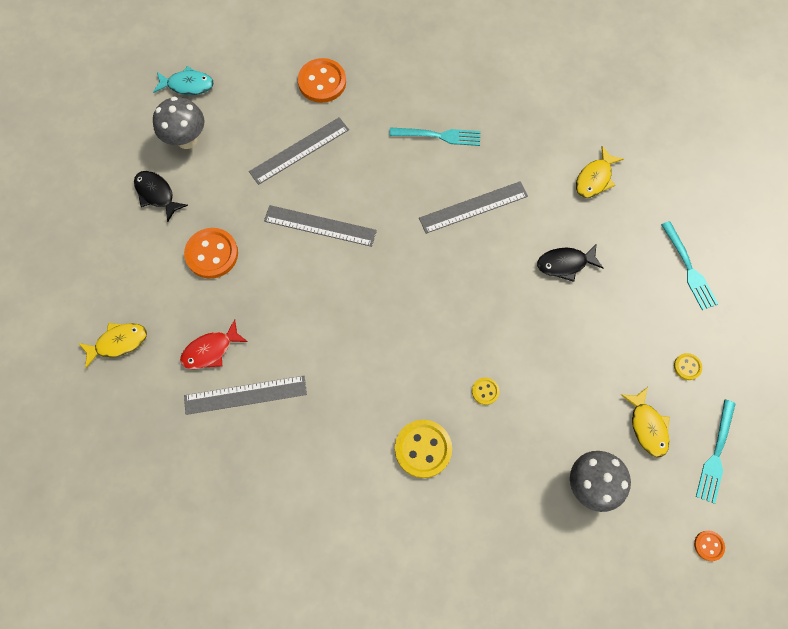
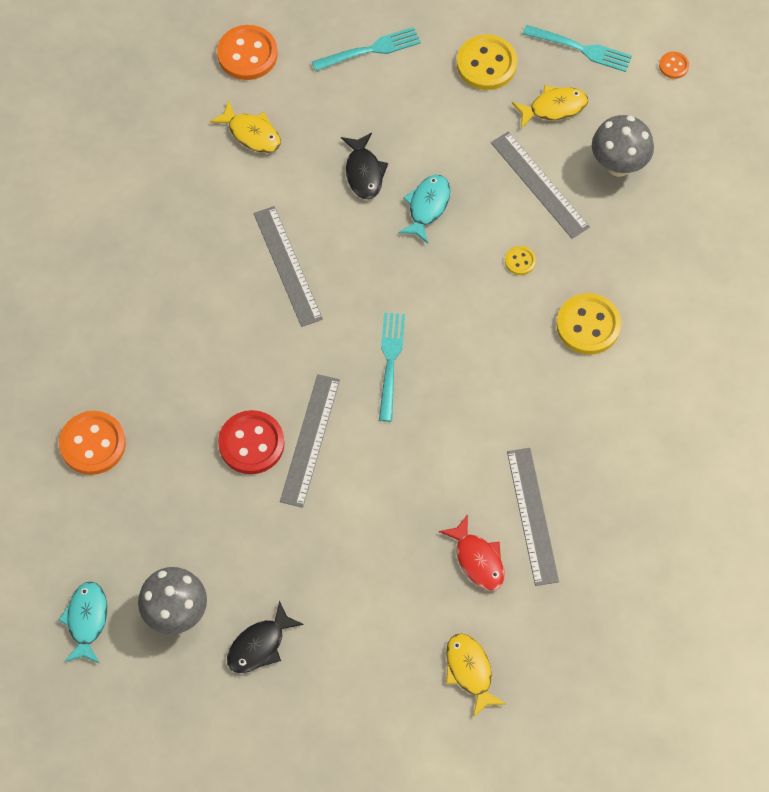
camera: 90 degrees left, 5 degrees down
orange button [184,228,238,279] -> orange button moved to [217,25,278,80]
grey ruler [249,117,349,185] -> grey ruler moved to [491,132,590,239]
turquoise fork [389,128,481,146] -> turquoise fork moved to [379,313,405,422]
yellow button [674,353,702,380] -> yellow button [457,35,517,90], size x2.04
none -> red button [218,410,285,474]
none -> turquoise fish [398,175,450,244]

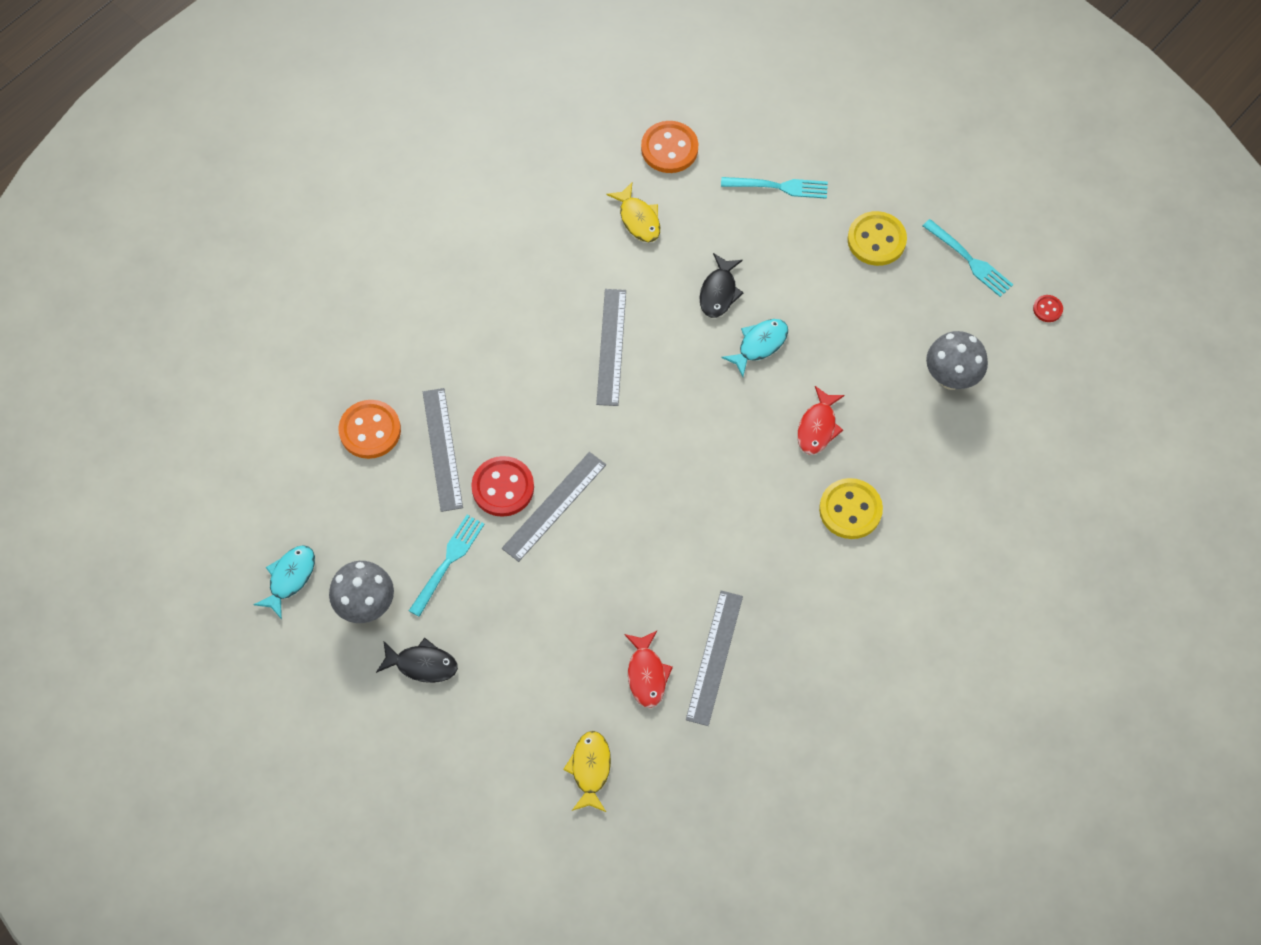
camera: 25 degrees right, 0 degrees up
black fish [227,600,304,673] -> black fish turned 150 degrees counterclockwise [376,638,458,683]
turquoise fork [379,313,405,422] -> turquoise fork moved to [409,515,485,617]
grey ruler [491,132,590,239] -> grey ruler moved to [423,388,463,512]
yellow button [505,246,536,275] -> red fish [797,386,845,455]
yellow fish [512,85,588,129] -> none
orange button [659,52,689,79] -> red button [1033,295,1063,322]

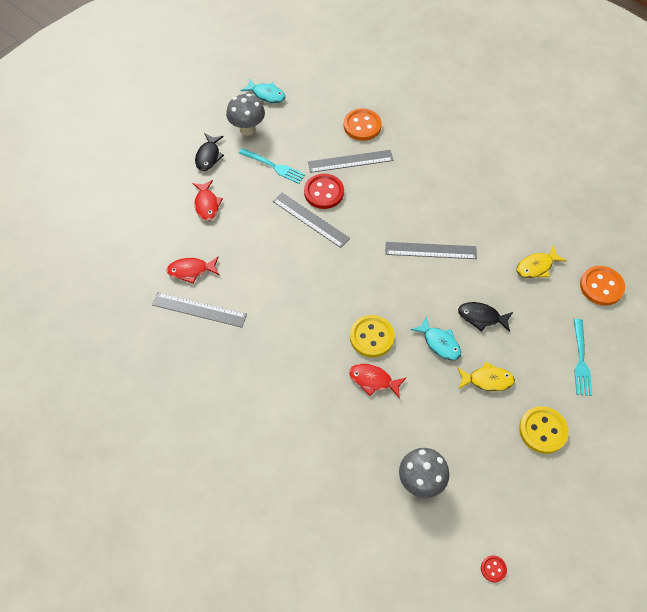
camera: 90 degrees right, 5 degrees down
yellow fish [563,731,611,812] -> yellow fish moved to [457,362,515,392]
yellow button [819,478,883,539] -> yellow button moved to [350,315,395,357]
turquoise fork [923,219,1013,297] -> none
none -> red fish [193,180,223,221]

